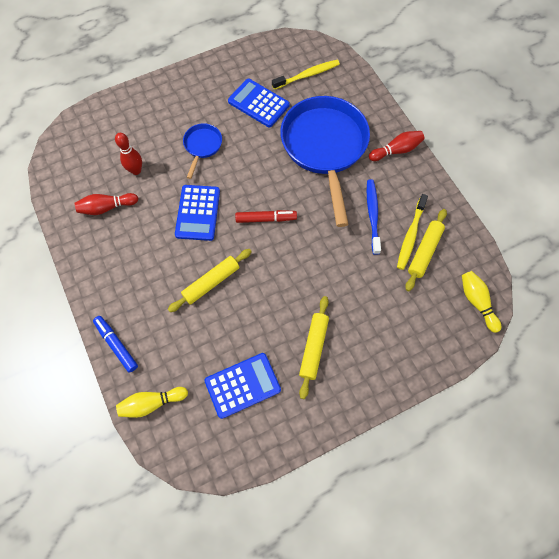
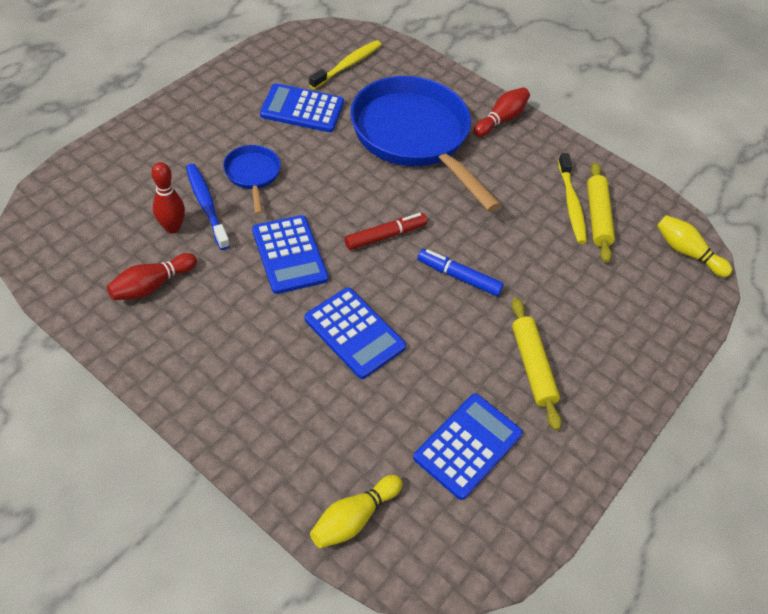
camera: 30 degrees left, 15 degrees down
blue marker [93,316,138,373] -> blue marker moved to [417,249,504,296]
yellow rolling pin [168,249,252,312] -> blue calculator [305,288,406,379]
blue toothbrush [367,179,381,255] -> blue toothbrush moved to [186,164,230,250]

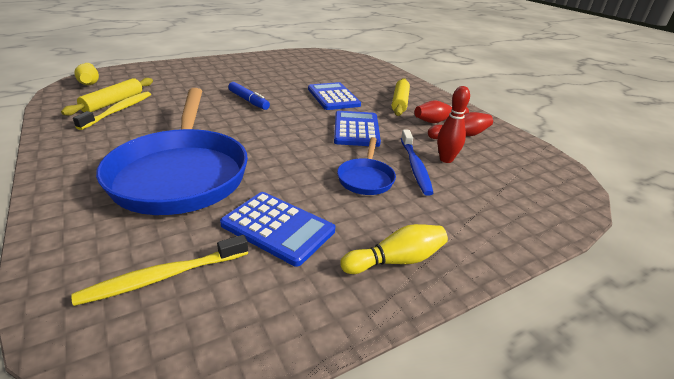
camera: 155 degrees left, 20 degrees down
yellow bowling pin [310,475,402,548] -> yellow bowling pin moved to [340,224,448,274]
red marker [345,213,427,250] -> none
blue calculator [413,394,523,500] -> none
red bowling pin [474,87,530,137] -> red bowling pin moved to [414,100,469,123]
yellow rolling pin [511,298,562,430] -> yellow rolling pin moved to [392,78,410,116]

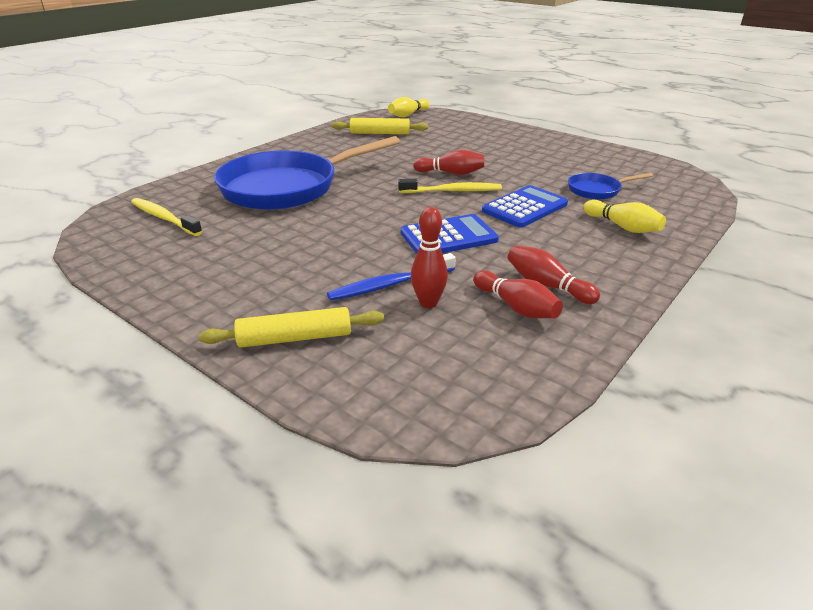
camera: 70 degrees right, 0 degrees up
yellow toothbrush [73,92,151,130] -> yellow toothbrush moved to [398,179,502,193]
blue calculator [220,192,335,267] -> none
blue marker [228,82,270,110] -> red bowling pin [413,150,485,175]
blue pan [337,137,396,195] -> blue pan moved to [568,173,653,200]
yellow bowling pin [340,224,448,274] -> yellow bowling pin moved to [583,200,666,233]
yellow rolling pin [392,78,410,116] -> yellow rolling pin moved to [198,307,384,348]

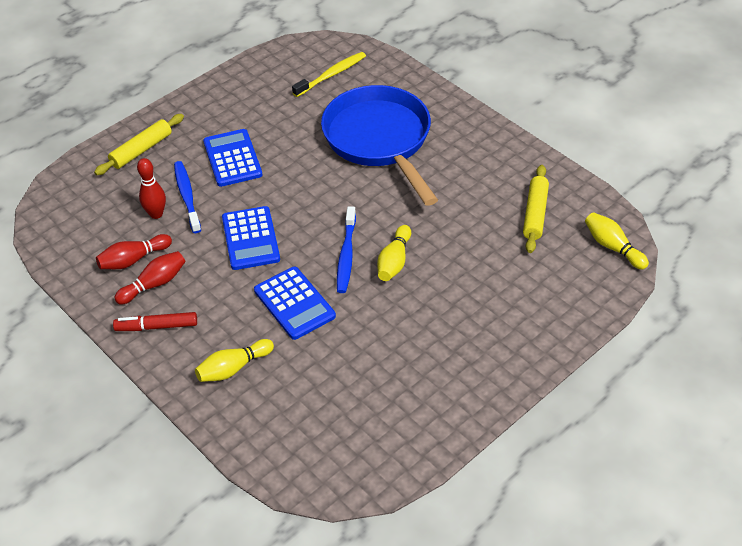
camera: 100 degrees right, 15 degrees up
yellow rolling pin [198,307,384,348] -> yellow rolling pin turned 45 degrees clockwise [94,114,184,175]
yellow toothbrush [398,179,502,193] -> blue toothbrush [337,206,356,293]
red bowling pin [413,150,485,175] -> yellow bowling pin [377,225,411,281]
blue pan [568,173,653,200] -> none
none -> red marker [113,312,197,331]
none -> blue calculator [203,129,262,187]

